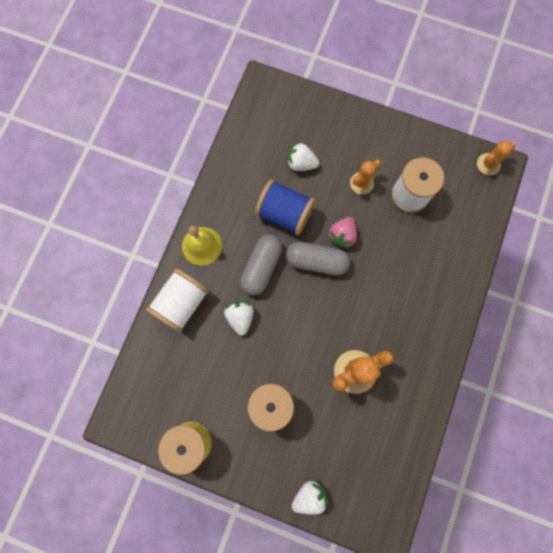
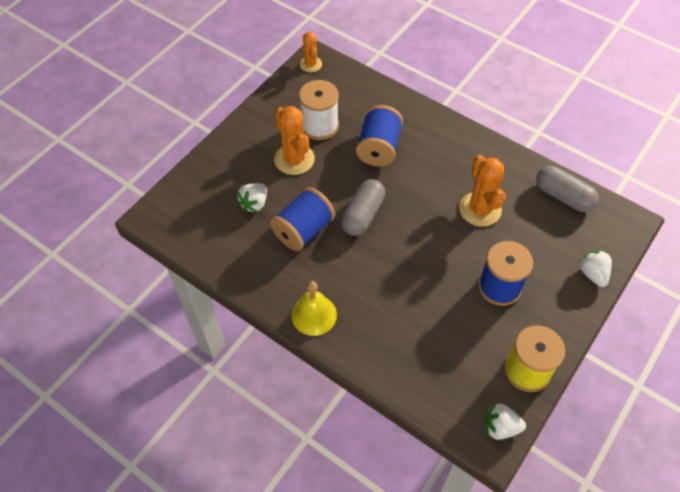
camera: 75 degrees left, 20 degrees down
white spool [146,268,209,333] -> none
white strawberry [224,301,254,336] -> white strawberry moved to [484,403,526,440]
grey capsule [240,235,282,296] -> grey capsule moved to [536,166,599,212]
pink strawberry [328,217,357,248] -> none
orange cactus [350,160,381,195] -> orange cactus [274,106,315,175], size x1.64
none -> blue spool [356,105,403,166]

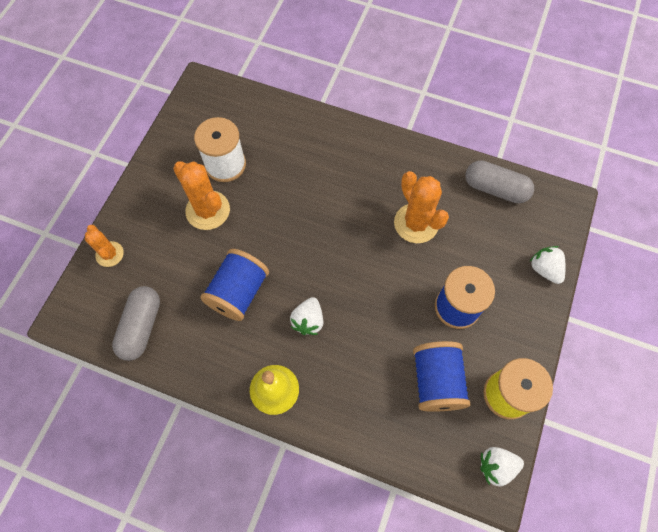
camera: 15 degrees left, 10 degrees up
white strawberry [237,183,267,212] -> white strawberry moved to [290,297,323,335]
orange cactus [300,32,322,72] -> orange cactus moved to [85,225,124,267]
grey capsule [341,179,385,236] -> grey capsule moved to [112,286,160,361]
blue spool [356,105,403,166] -> blue spool moved to [413,341,471,412]

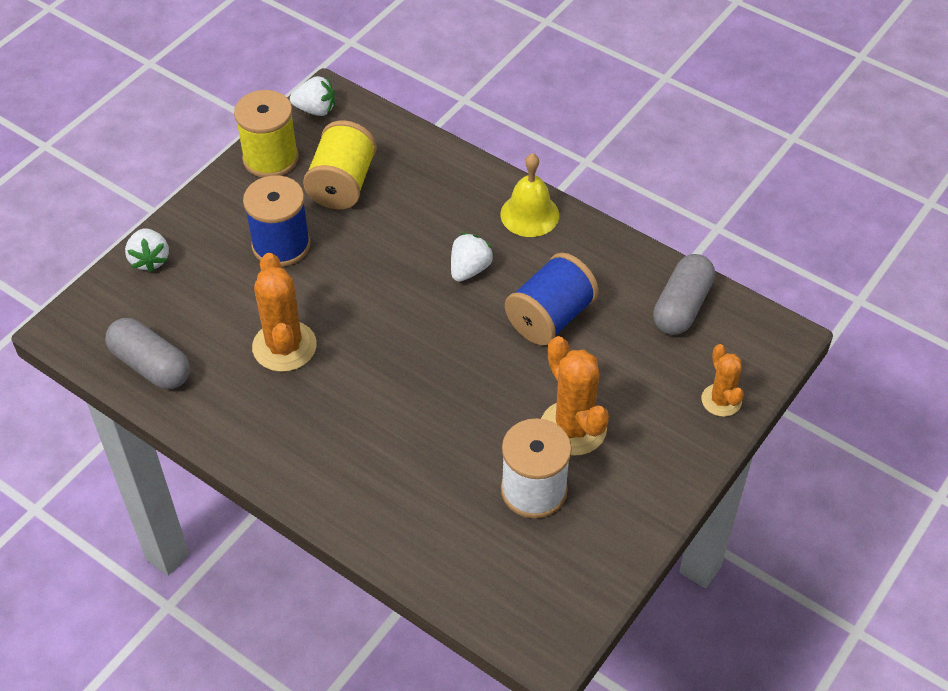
camera: 165 degrees left, 15 degrees down
blue spool [413,341,471,412] -> yellow spool [303,120,377,209]

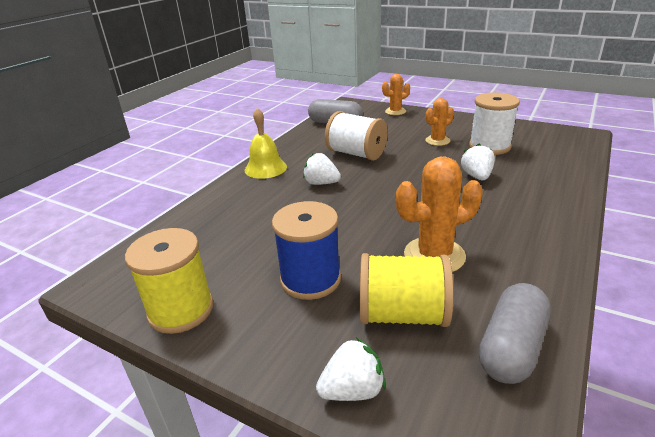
camera: 95 degrees left, 20 degrees down
white strawberry [290,76,335,116] -> white strawberry moved to [461,144,495,180]
yellow spool [303,120,377,209] -> yellow spool moved to [360,253,454,327]
blue spool [505,253,599,345] -> white spool [325,111,388,161]
orange cactus [541,336,609,456] -> orange cactus [425,98,454,146], size x0.61

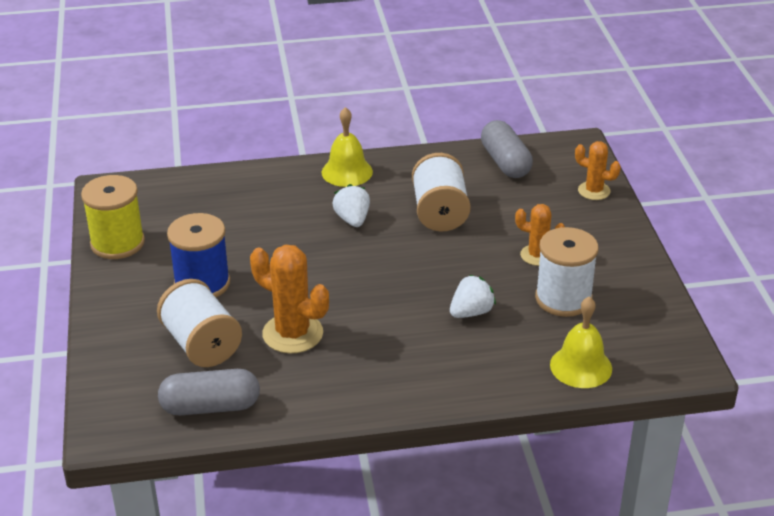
camera: 50 degrees right, 5 degrees up
white strawberry [316,337,385,401] -> none
yellow spool [360,253,454,327] -> white spool [157,279,242,367]
none -> yellow bell [550,297,612,388]

